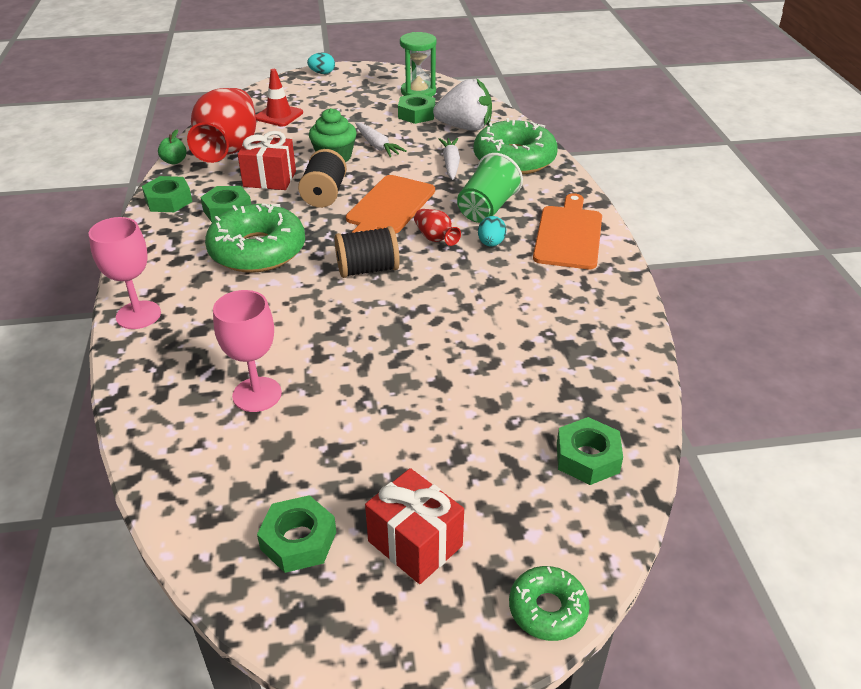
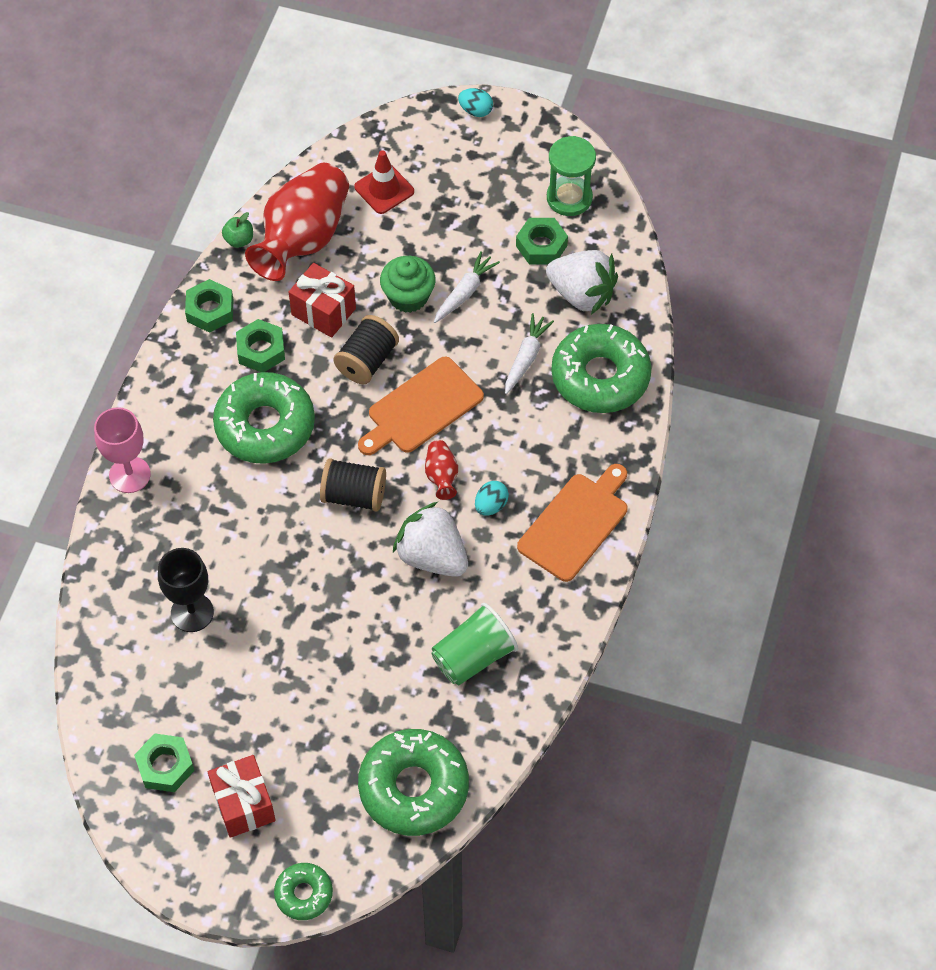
camera: 25 degrees right, 20 degrees up
pink goblet [213,290,282,412] -> black goblet [158,548,214,632]
white carrot [355,122,407,157] -> white carrot turned 135 degrees counterclockwise [434,251,500,323]
green cup [457,153,523,223] -> green cup moved to [431,603,518,685]
green nut [557,417,623,485] -> green donut [358,729,469,836]
none -> white strawberry [393,502,468,577]

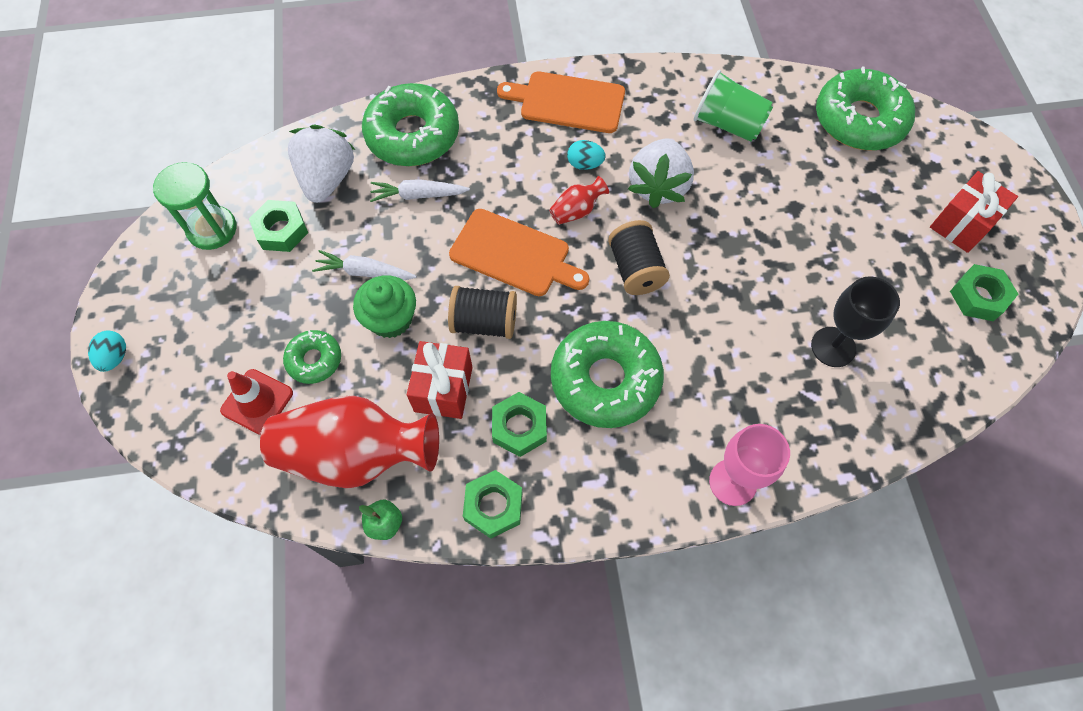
camera: 115 degrees left, 5 degrees up
green donut [274,863,333,920] -> green donut moved to [283,330,341,384]

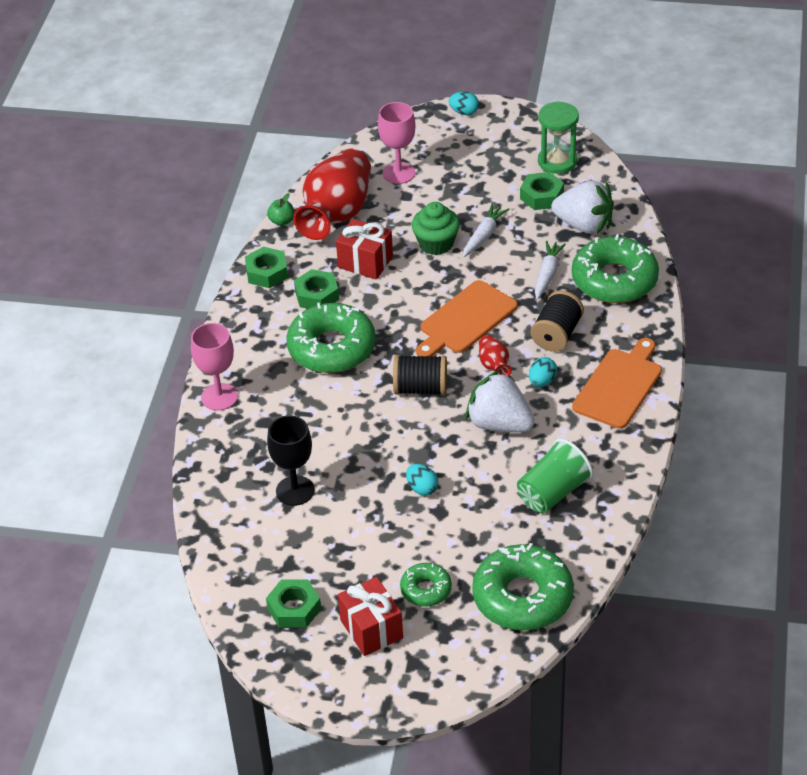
camera: 110 degrees right, 20 degrees down
red traffic cone [220,369,293,435] -> pink goblet [378,102,416,184]
green donut [283,330,341,384] -> green donut moved to [400,563,452,607]
black spool [448,286,517,339] -> black spool moved to [531,291,584,352]
none -> turquoise egg [406,464,439,496]

